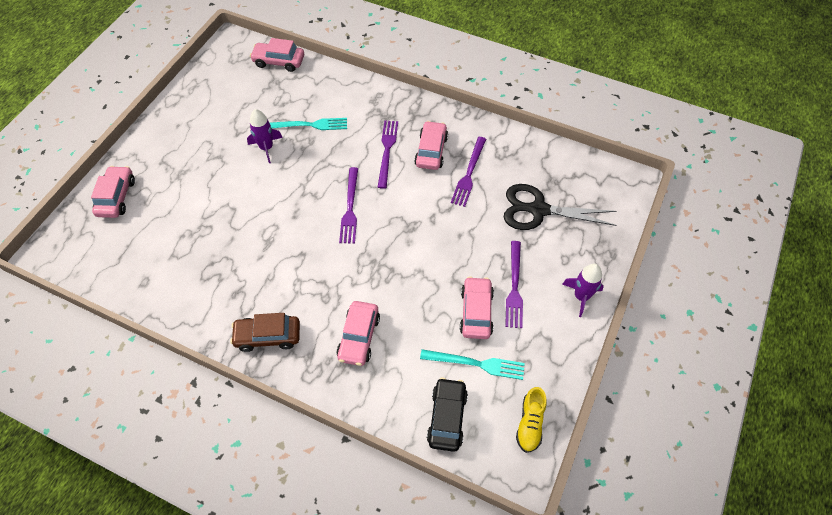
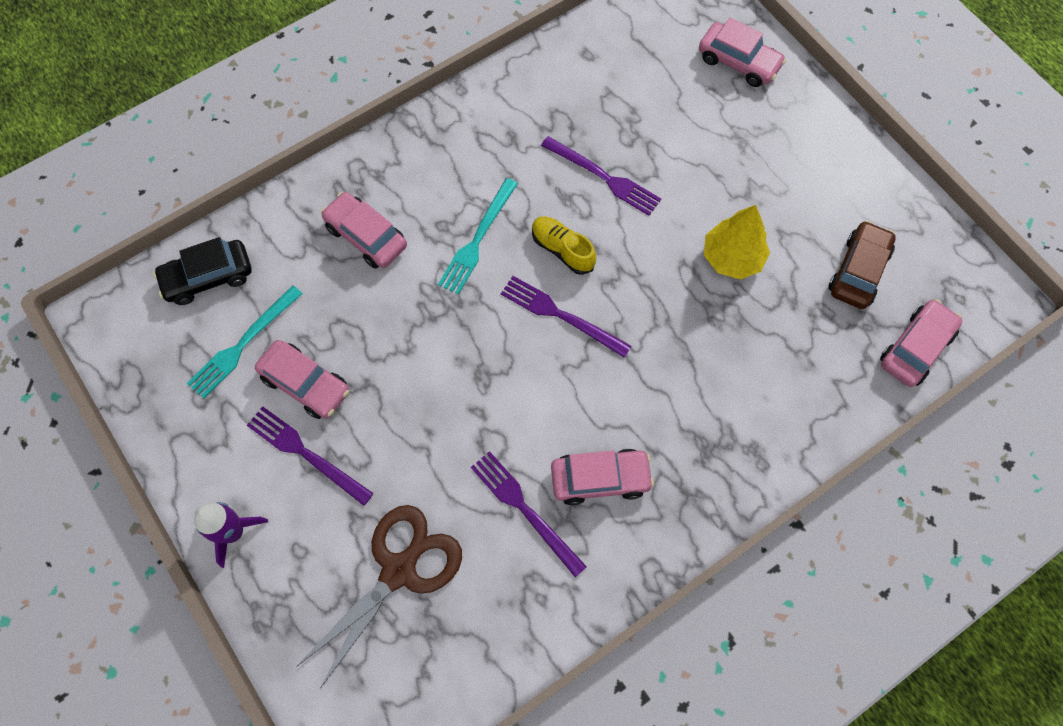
camera: 120 degrees right, 10 degrees up
brown car [230,313,300,352] -> brown car moved to [829,221,896,309]
purple rocket [247,109,283,163] -> yellow tree [704,205,770,279]
turquoise fork [270,118,347,130] -> turquoise fork moved to [438,178,518,295]
purple fork [378,120,398,189] -> purple fork moved to [541,136,661,216]
pink car [414,121,448,170] -> pink car turned 45 degrees counterclockwise [551,449,654,505]
black car [427,377,468,452] -> black car turned 120 degrees clockwise [153,237,252,305]
black scissors [504,184,617,230] -> brown scissors [296,505,462,689]
yellow shoe [516,387,547,453] -> yellow shoe moved to [532,216,596,275]

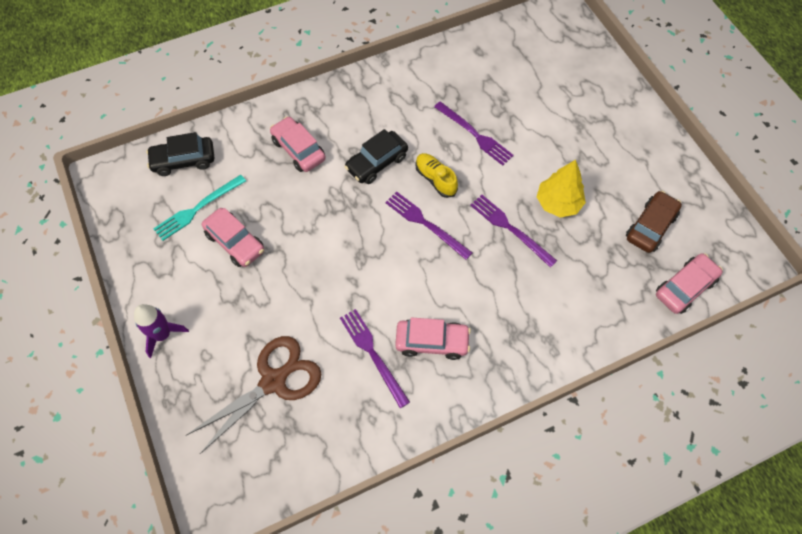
camera: 10 degrees right, 5 degrees down
purple fork [247,406,374,506] -> purple fork moved to [470,195,557,268]
turquoise fork [438,178,518,295] -> black car [344,129,408,184]
pink car [699,18,786,87] -> none

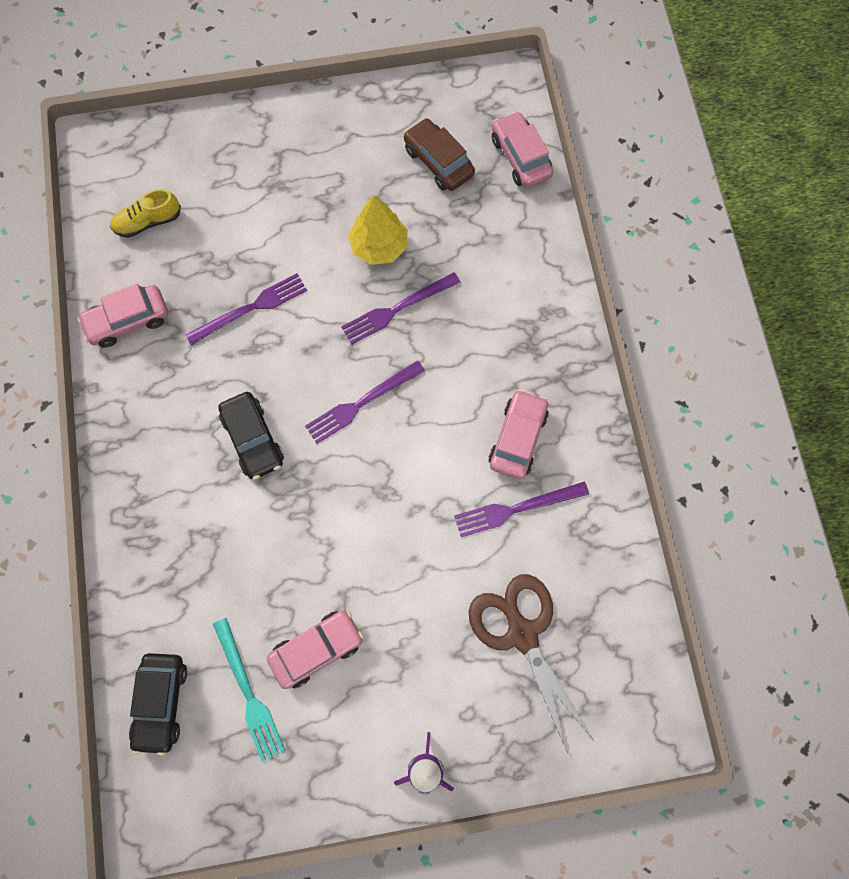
camera: 75 degrees left, 10 degrees up
pink car [270,116,326,172] -> pink car moved to [77,284,168,348]
yellow shoe [415,153,458,198] -> yellow shoe moved to [110,189,181,238]

